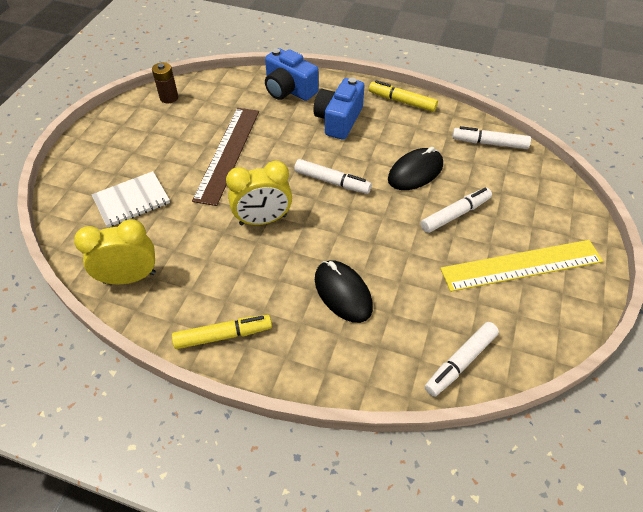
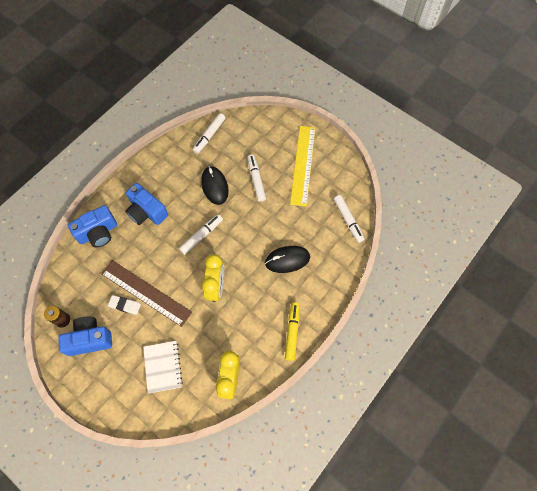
camera: 70 degrees left, 15 degrees up
yellow marker [369,80,438,112] -> none
none -> blue camera [58,317,112,356]
none -> white eraser [108,295,141,315]

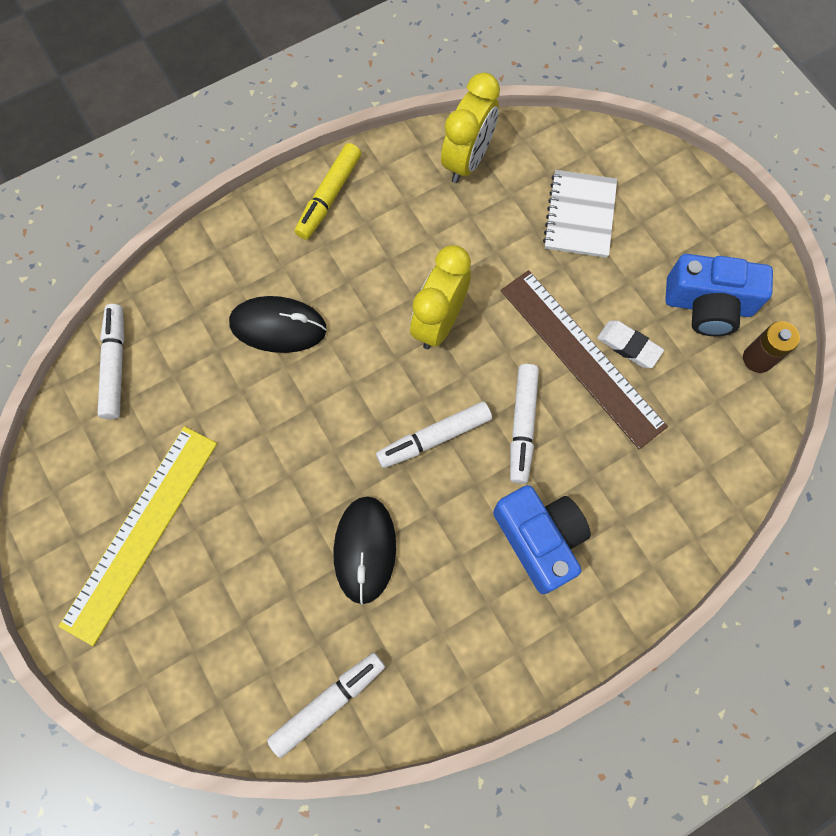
camera: 160 degrees left, 5 degrees up
blue camera [68,205,117,247] -> none
white marker [247,154,266,202] -> white marker moved to [510,364,539,484]

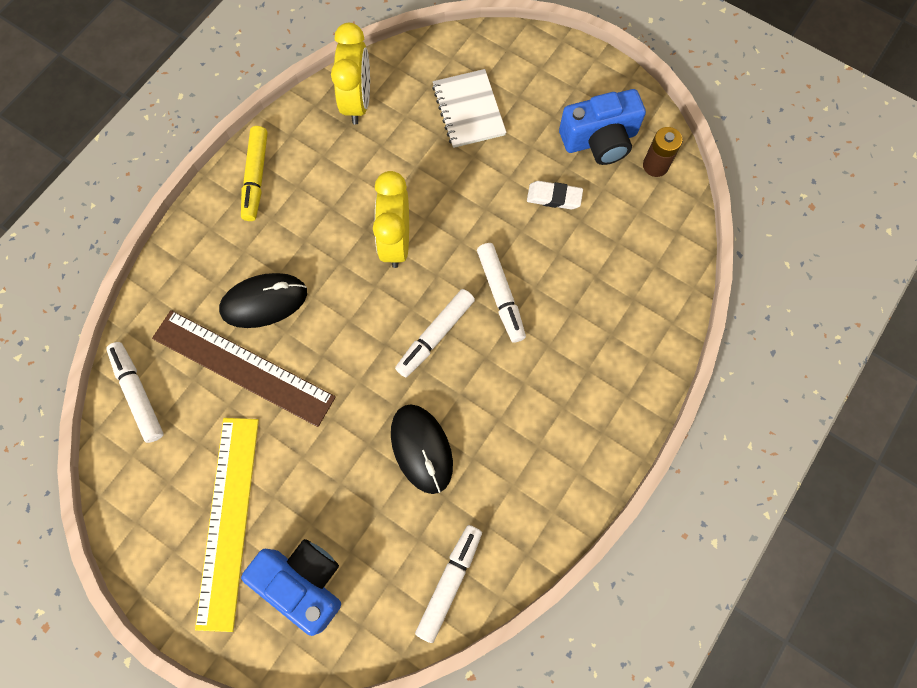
camera: 25 degrees left, 0 degrees up
blue camera [493,485,591,594] -> blue camera moved to [241,539,341,636]
brown ruler [501,270,668,449] -> brown ruler moved to [152,310,336,427]

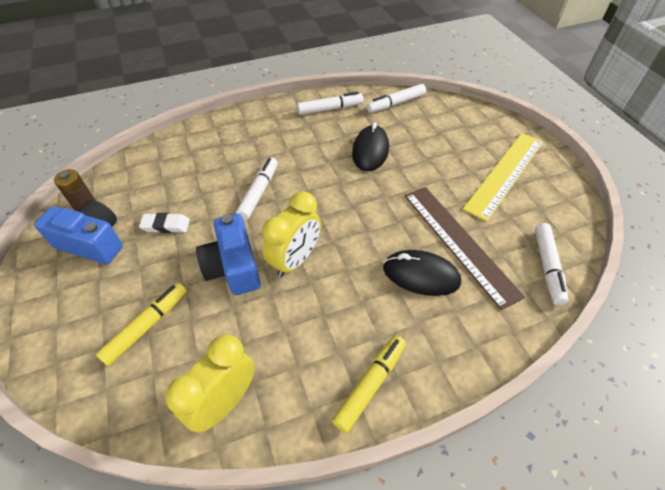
camera: 145 degrees left, 20 degrees down
blue camera [241,539,341,636] -> blue camera moved to [196,214,261,295]
white marker [395,289,475,377] -> white marker moved to [297,92,364,115]
white notebook [432,69,506,148] -> yellow marker [96,282,187,366]
white eraser [527,181,583,209] -> white eraser turned 45 degrees counterclockwise [139,213,190,233]

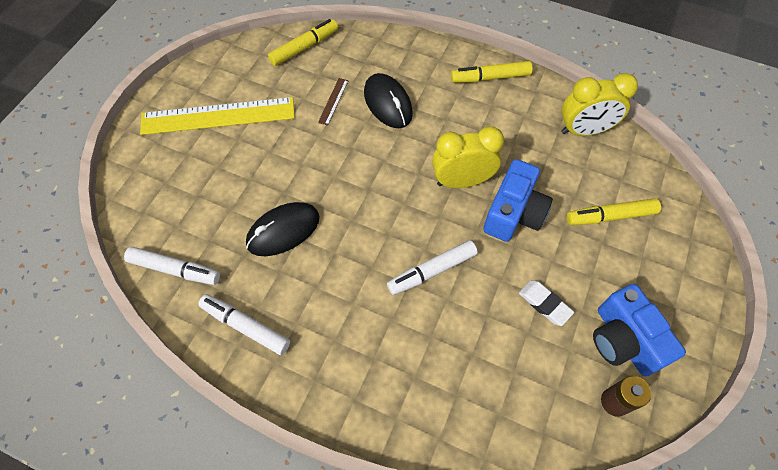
camera: 135 degrees left, 10 degrees up
brown ruler [405,187,525,310] -> brown ruler [318,78,348,126], size x0.40
white marker [535,223,569,305] -> yellow marker [268,19,338,66]

